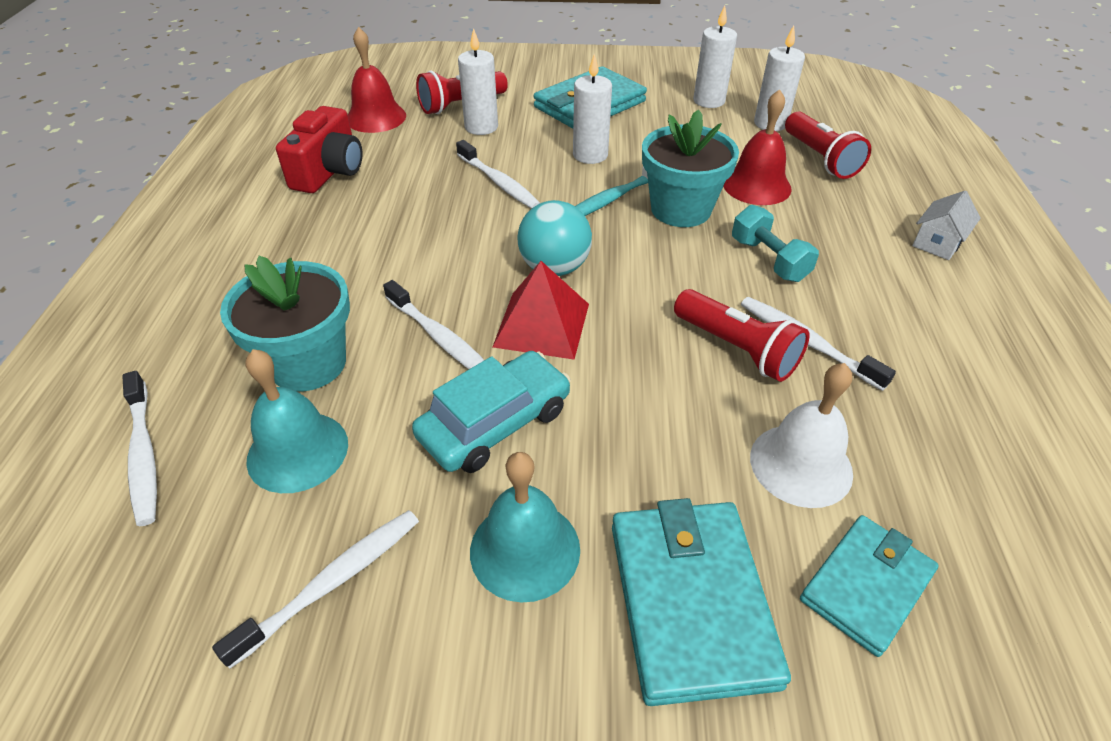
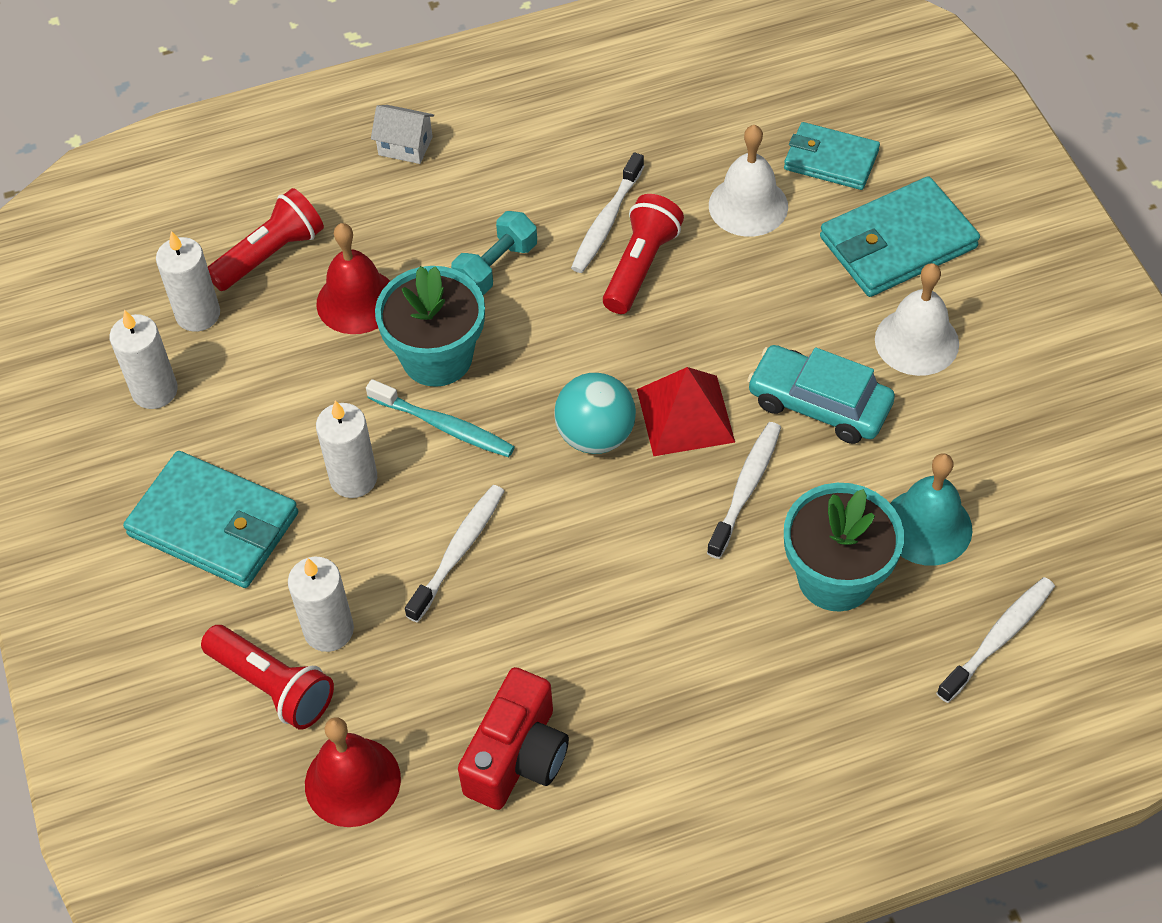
camera: 110 degrees left, 10 degrees up
white toothbrush [212,510,419,669] -> none
red camera [276,106,362,193] -> red camera turned 120 degrees clockwise [458,667,569,810]
turquoise bell [470,452,580,603] -> white bell [875,263,959,376]

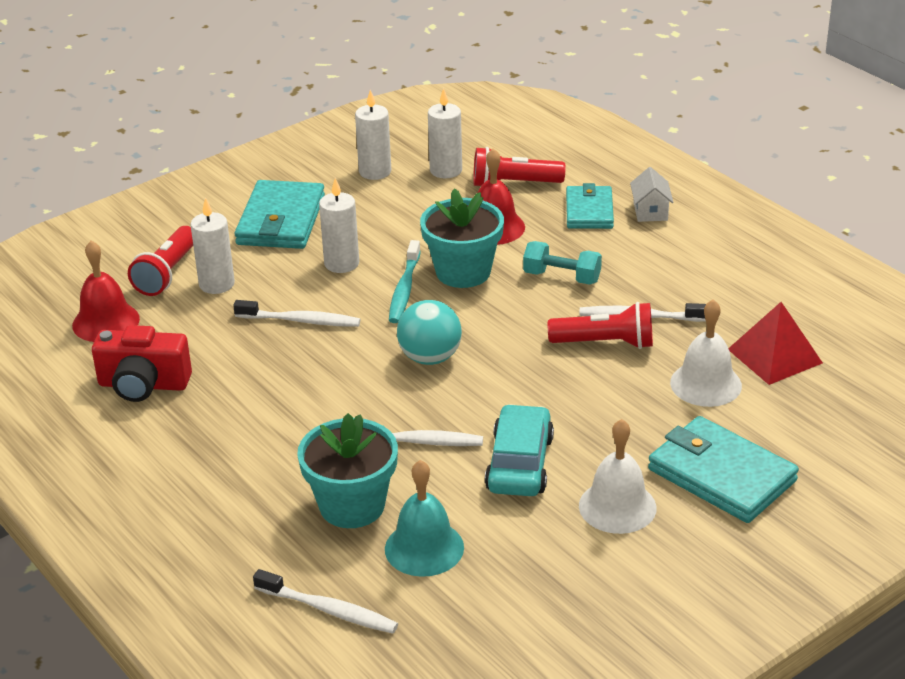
camera: 70 degrees right, 20 degrees down
red flashlight [208,188,324,291] -> red flashlight turned 150 degrees clockwise [473,147,566,186]
red pyramid [637,367,735,456] -> red pyramid moved to [728,302,823,385]
turquoise wallet [784,122,880,190] -> turquoise wallet moved to [566,183,614,229]

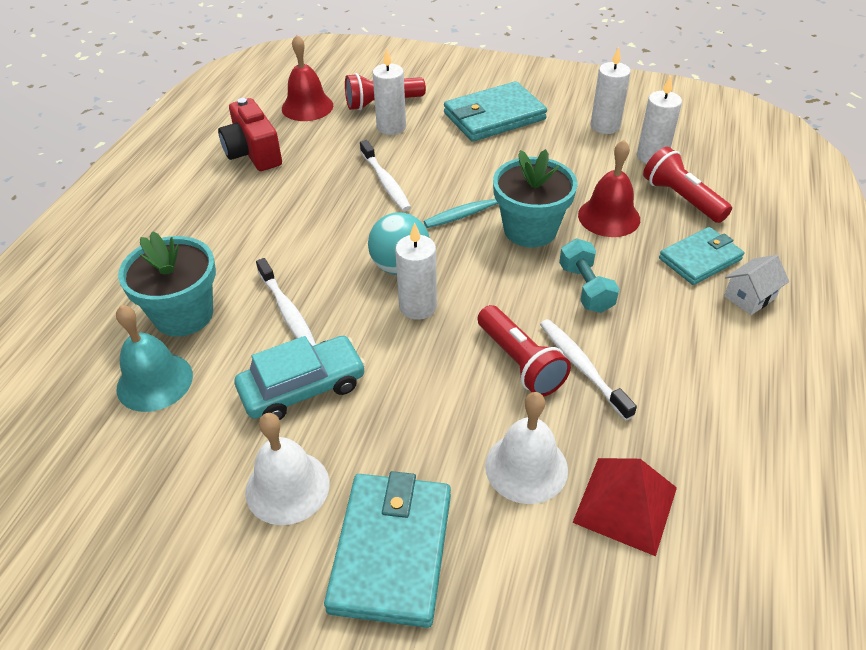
camera: 55 degrees right, 10 degrees up
white toothbrush [253,569,398,634] -> none
white candle [319,178,359,273] -> white candle moved to [395,222,437,320]

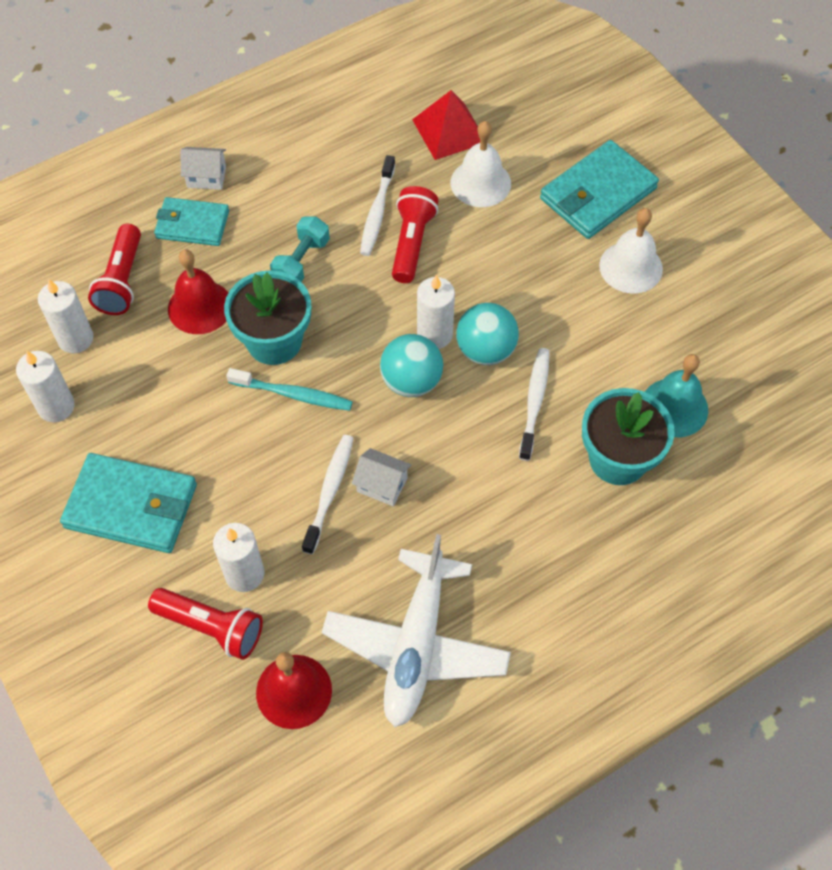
camera: 140 degrees left, 15 degrees up
red camera [218,98,282,171] -> white plane [322,534,511,727]
turquoise car [235,336,366,420] -> none
none -> white house [352,448,411,506]
none -> turquoise ball [456,303,519,365]

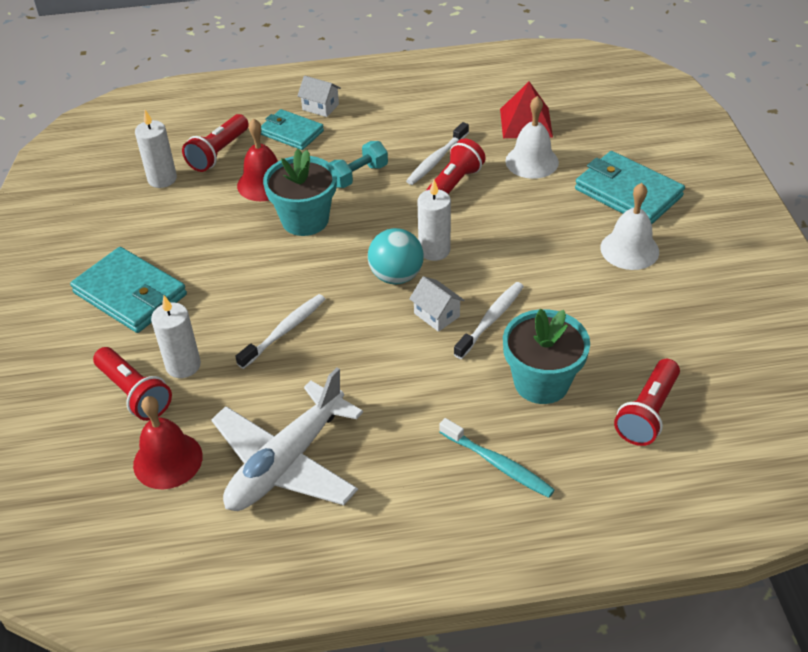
camera: 25 degrees right, 15 degrees down
white candle [16,351,75,422] -> none
turquoise toothbrush [226,368,353,411] -> turquoise toothbrush moved to [439,418,555,498]
white house [352,448,411,506] -> white house moved to [409,276,465,332]
turquoise ball [456,303,519,365] -> none
turquoise wallet [540,140,659,239] -> turquoise wallet turned 60 degrees clockwise [575,151,685,224]
turquoise bell [645,354,708,437] -> none
none -> red flashlight [614,359,680,446]

